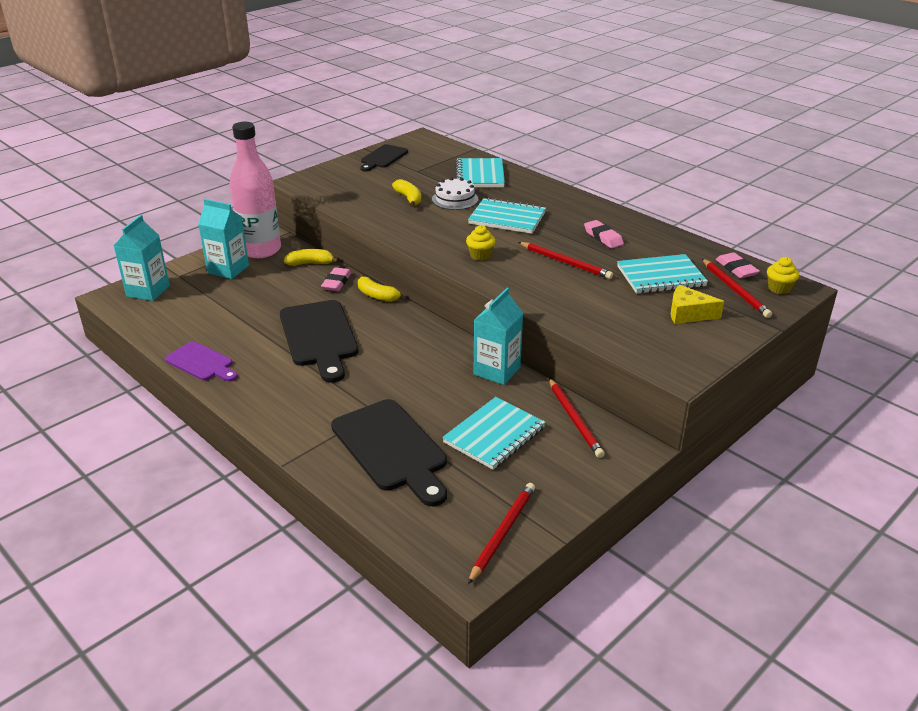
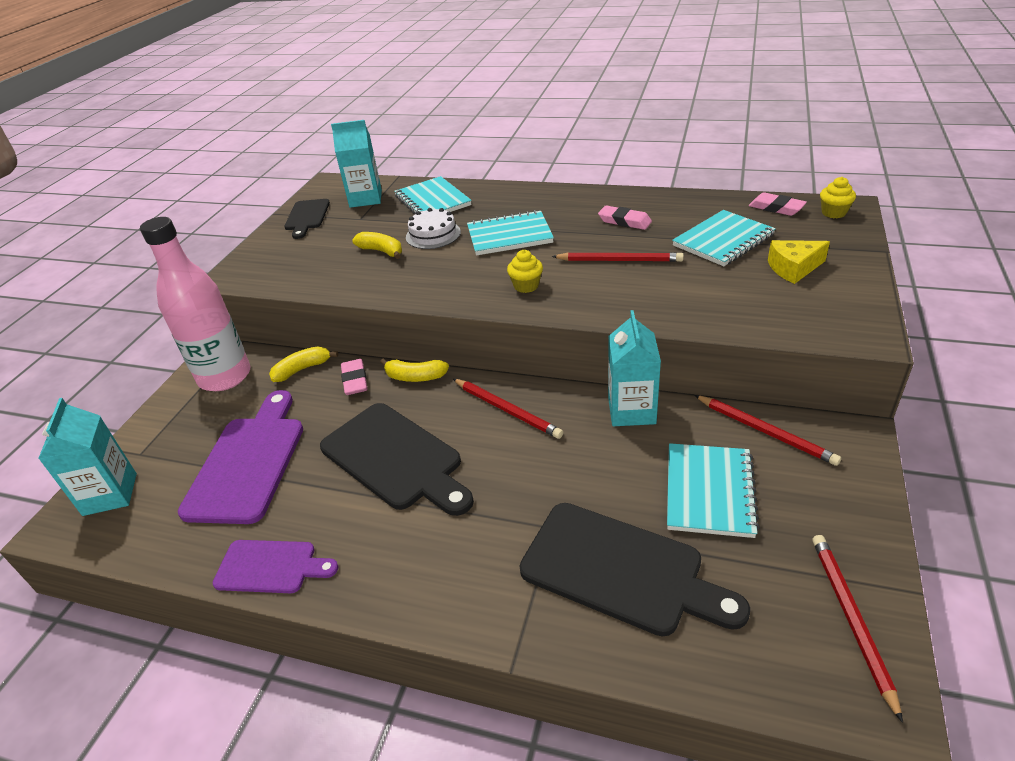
camera: 25 degrees left, 5 degrees up
turquoise carton [198,199,249,279] -> turquoise carton moved to [331,120,382,208]
red pencil [702,259,772,318] -> red pencil moved to [453,379,563,439]
none -> purple cutting board [178,390,303,524]

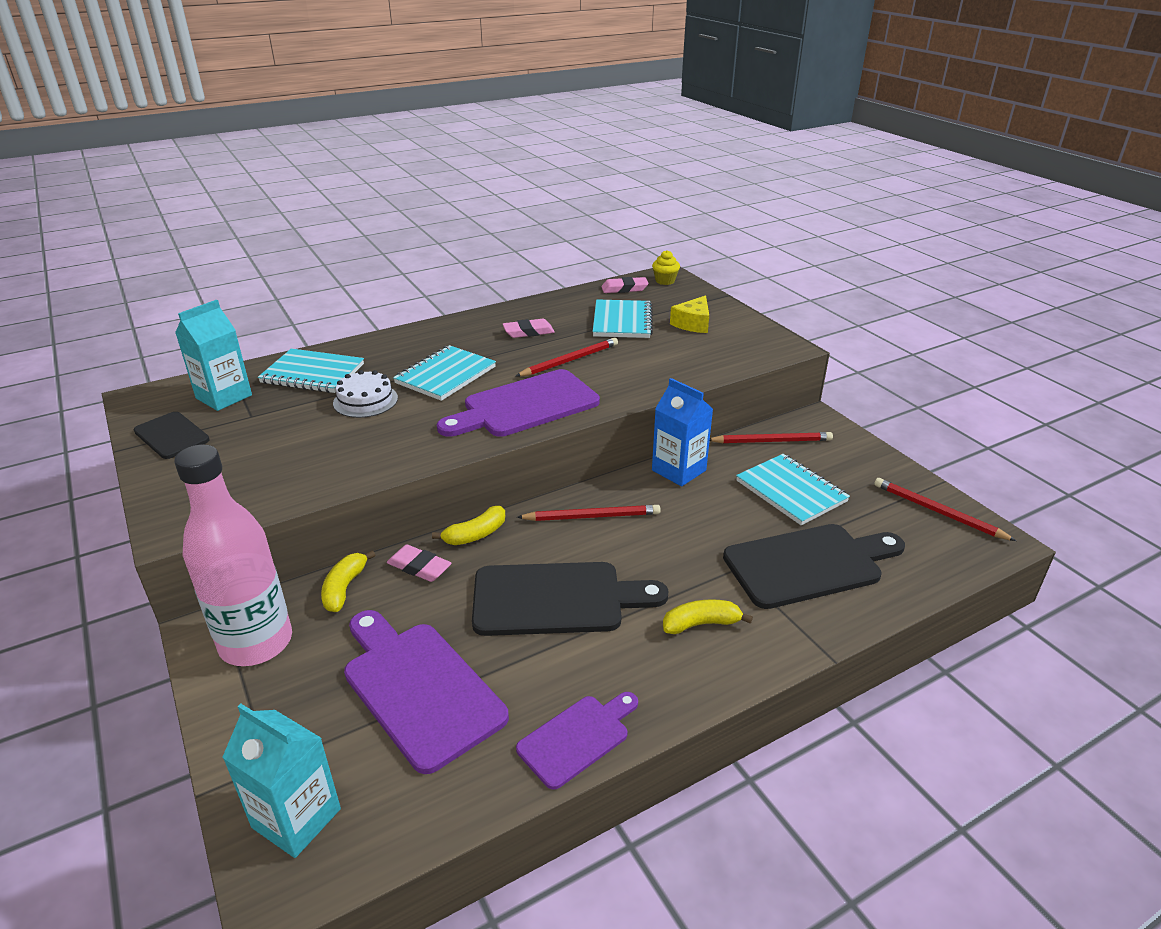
camera: 50 degrees left, 5 degrees down
yellow banana [352,232,402,259] -> yellow banana moved to [663,599,753,634]
yellow cupcake [507,250,543,293] -> purple cutting board [437,369,600,437]
turquoise carton [608,310,661,426] -> blue carton [652,378,713,487]

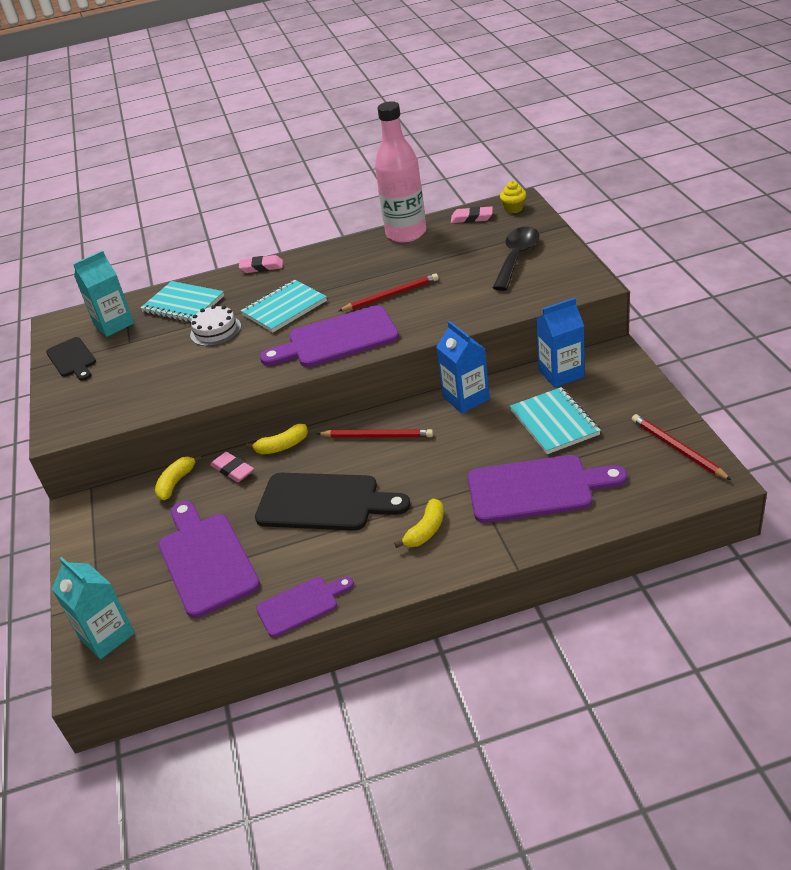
camera: 20 degrees right, 5 degrees up
pink bottle [174,445,292,666] -> pink bottle moved to [375,101,426,242]
pink eraser [503,319,555,338] -> pink eraser moved to [239,255,283,273]
turquoise notebook [593,299,653,338] -> none
yellow banana [663,599,753,634] -> yellow banana turned 120 degrees clockwise [394,499,444,548]
yellow cheese [670,296,709,333] -> black spoon [493,227,539,291]
red pencil [710,432,833,443] -> blue carton [536,298,584,388]
black cutting board [723,524,905,609] -> purple cutting board [468,455,627,523]

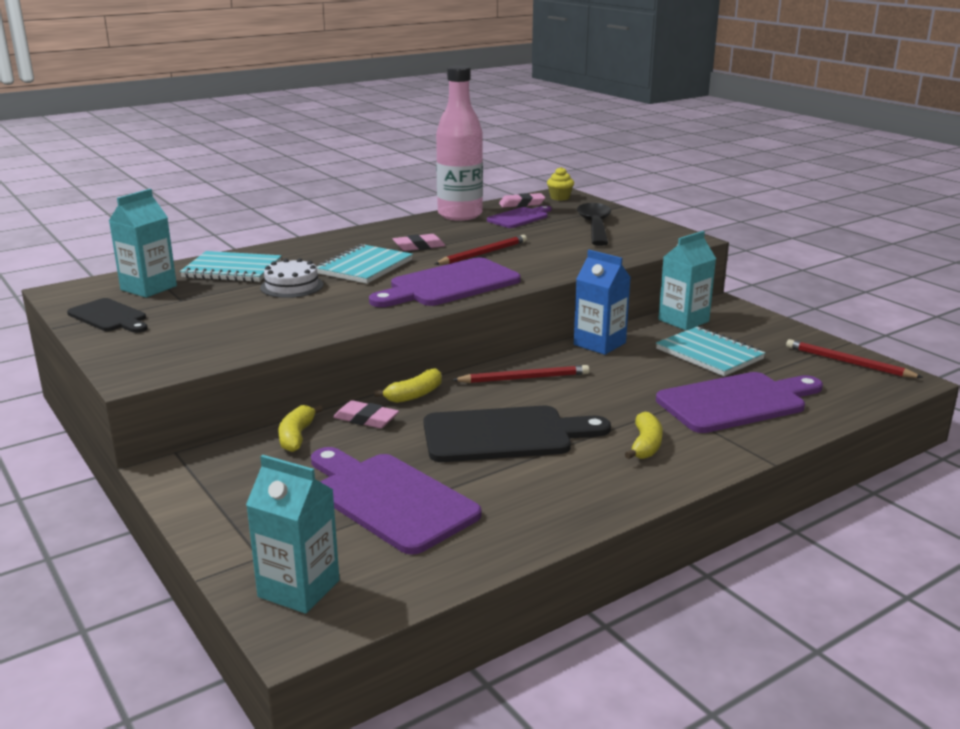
camera: 25 degrees left, 15 degrees down
pink eraser [239,255,283,273] -> pink eraser moved to [393,234,445,251]
purple cutting board [256,576,354,637] -> purple cutting board moved to [487,206,552,228]
blue carton [536,298,584,388] -> turquoise carton [658,231,716,330]

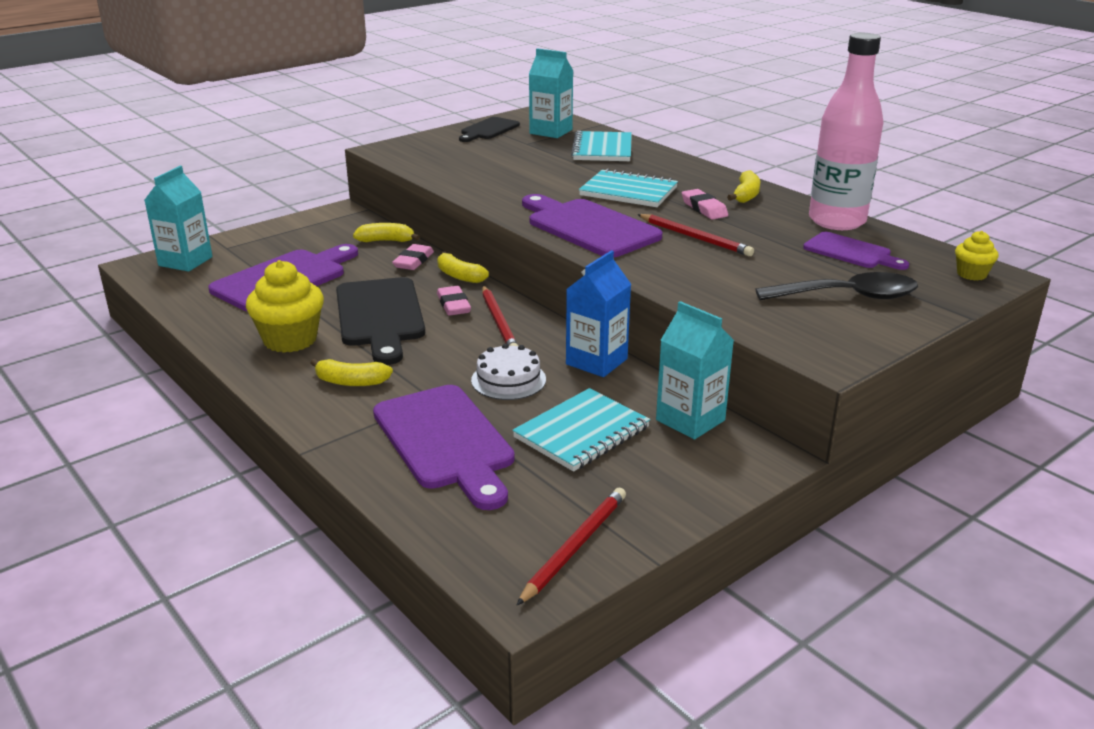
camera: 85 degrees right, 5 degrees up
white cake [260,258,323,298] -> white cake moved to [471,344,546,400]
pink eraser [499,193,545,208] -> pink eraser moved to [437,286,471,316]
none -> yellow cupcake [246,260,324,353]
none -> yellow banana [727,170,760,203]

